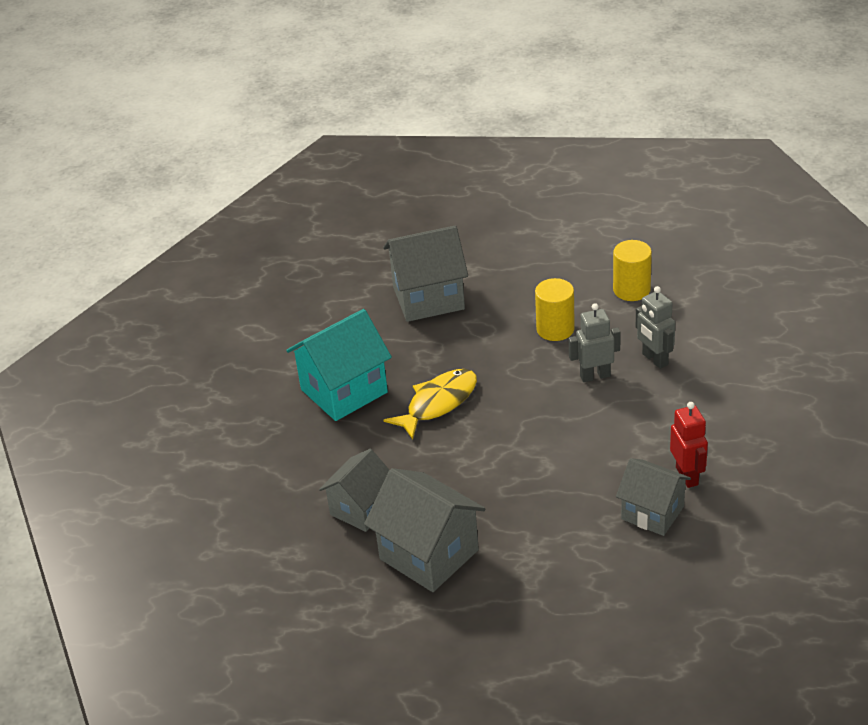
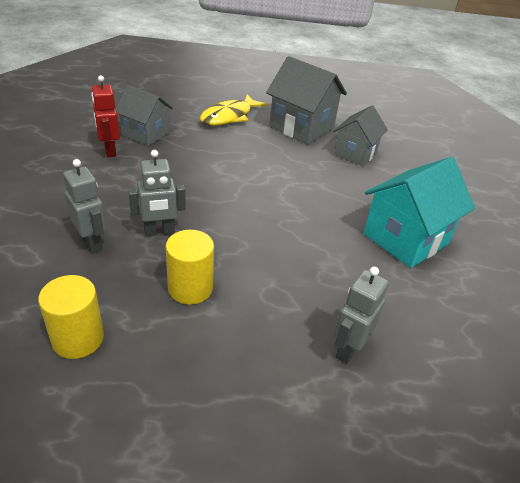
camera: 170 degrees right, 0 degrees up
grey house [383,226,468,322] -> grey robot [334,267,389,364]
yellow fish [384,369,477,440] -> yellow fish moved to [200,94,268,126]

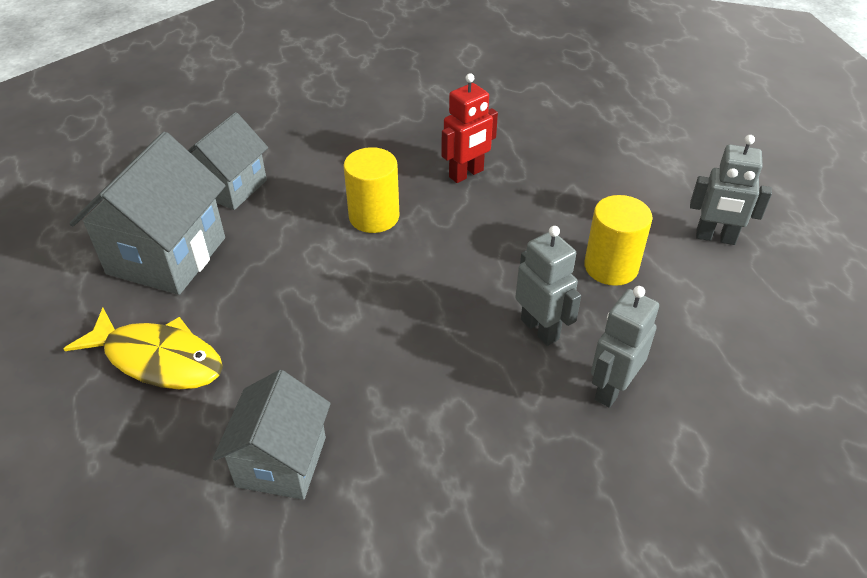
camera: 105 degrees left, 5 degrees up
yellow cylinder [38,275,104,359] -> yellow cylinder moved to [343,147,399,233]
red robot [91,75,120,157] -> red robot moved to [441,73,498,183]
grey house [333,105,388,166] -> grey house turned 75 degrees counterclockwise [188,112,268,210]
grey robot [334,267,389,364] -> grey robot moved to [690,135,772,245]
turquoise house [363,157,475,268] -> none

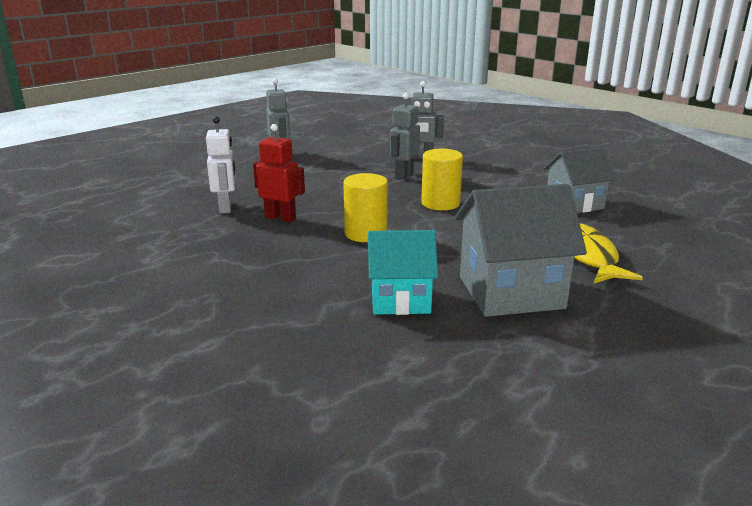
camera: 120 degrees left, 20 degrees down
grey house [188,112,268,210] -> turquoise house [368,230,438,315]
yellow cylinder [584,195,653,286] -> yellow cylinder moved to [421,149,463,210]
none -> white robot [206,116,236,213]

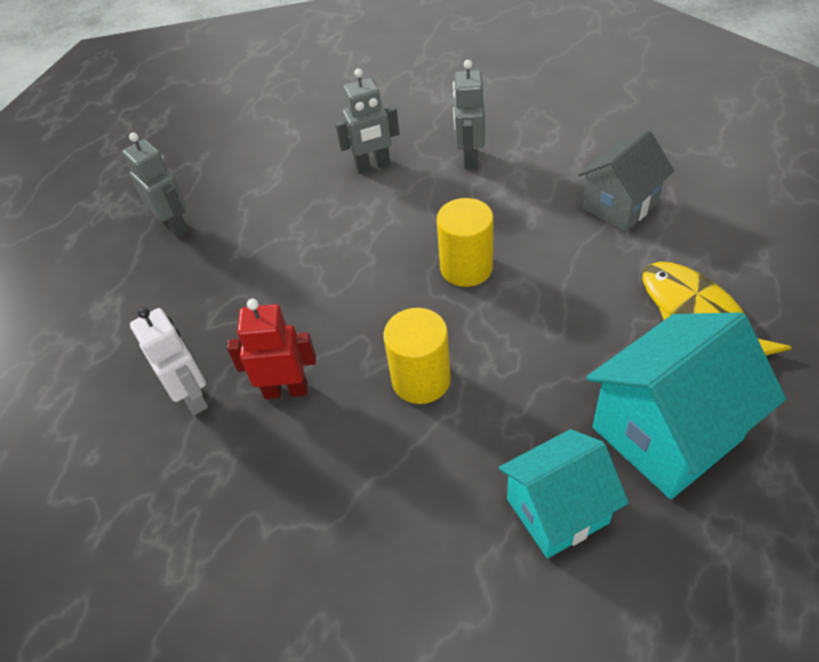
camera: 20 degrees left, 25 degrees up
grey robot [390,93,420,179] -> grey robot moved to [453,60,485,170]
grey house [455,184,587,317] -> turquoise house [586,312,786,499]

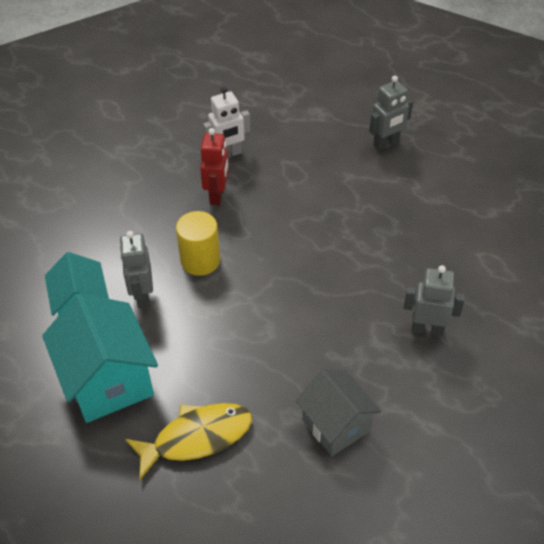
camera: 95 degrees right, 0 degrees up
grey robot [335,68,399,174] -> grey robot moved to [119,231,153,308]
yellow cylinder [437,198,493,287] -> none

